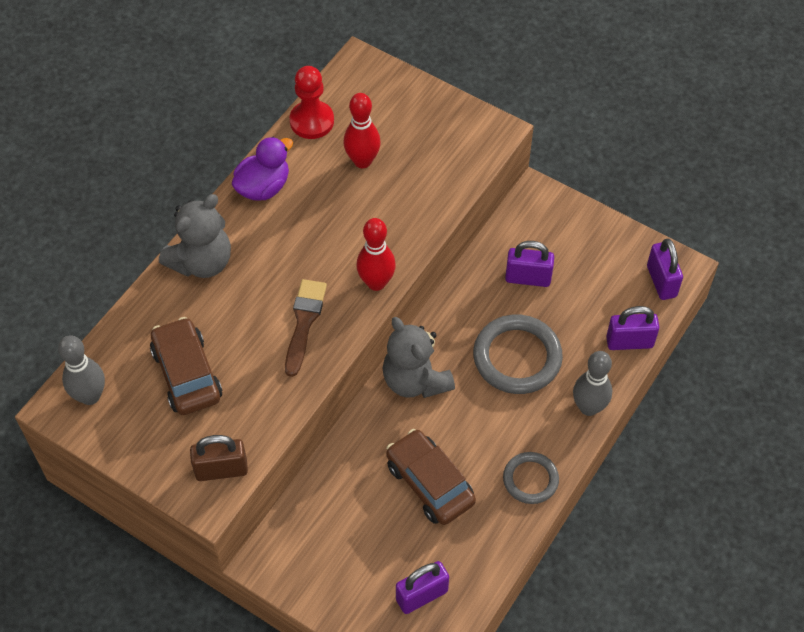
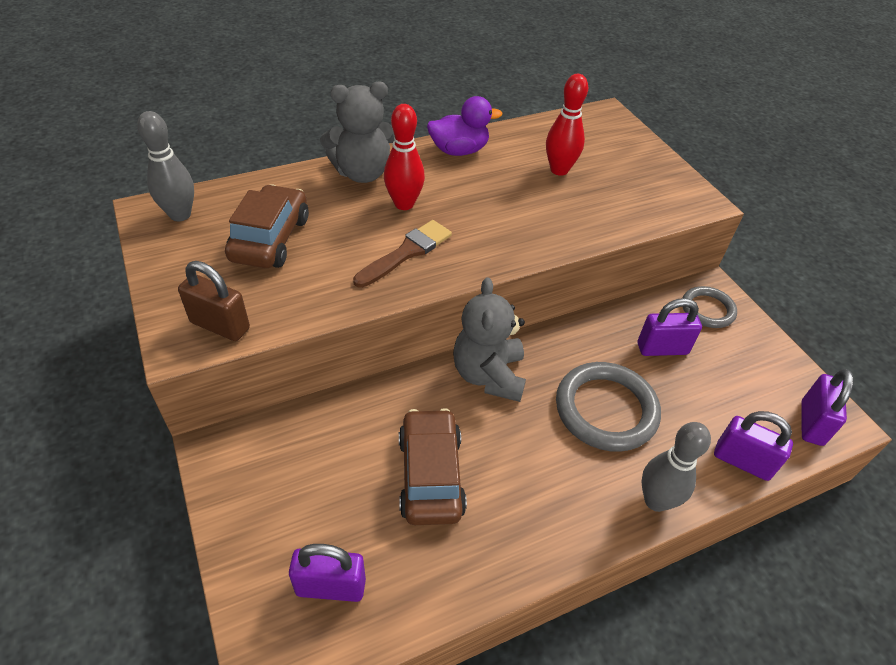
camera: 30 degrees right, 10 degrees down
red pawn [289,66,334,139] -> none
red bowling pin [356,218,396,291] -> red bowling pin moved to [384,104,425,210]
grey ring [503,452,559,504] -> grey ring moved to [683,286,737,328]
purple padlock [505,241,554,287] -> purple padlock turned 45 degrees counterclockwise [638,298,702,356]

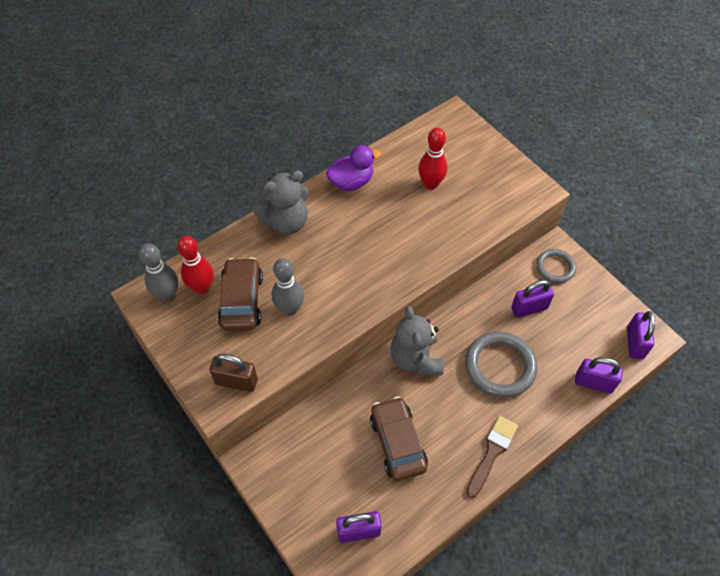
camera: 10 degrees left, 10 degrees up
brown brush [353,220,452,288] -> brown brush moved to [466,416,518,498]
red bowling pin [384,104,425,210] -> red bowling pin moved to [177,236,213,294]
grey bowling pin [641,422,711,512] -> grey bowling pin moved to [272,258,304,316]

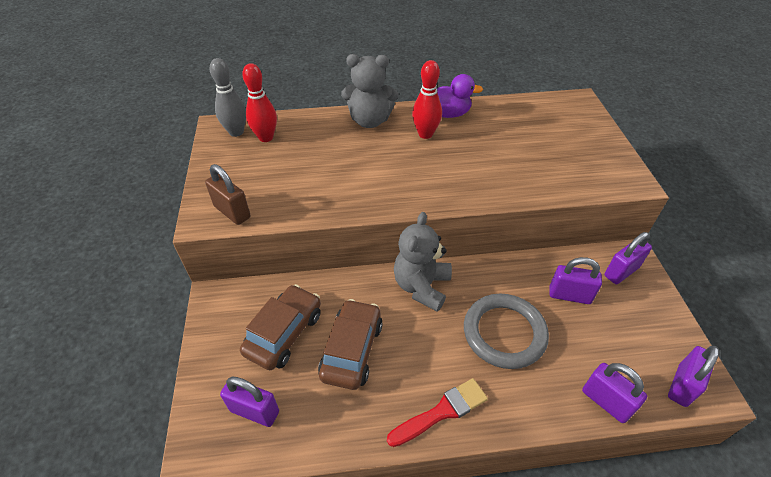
camera: 30 degrees right, 10 degrees down
brown car [218,257,263,331] -> brown car moved to [240,284,321,370]
grey bowling pin [272,258,304,316] -> none
red bowling pin [418,128,447,190] -> red bowling pin moved to [412,60,442,139]
brown brush [466,416,518,498] -> red brush [387,378,488,447]
grey ring [536,249,576,283] -> purple padlock [604,232,652,284]

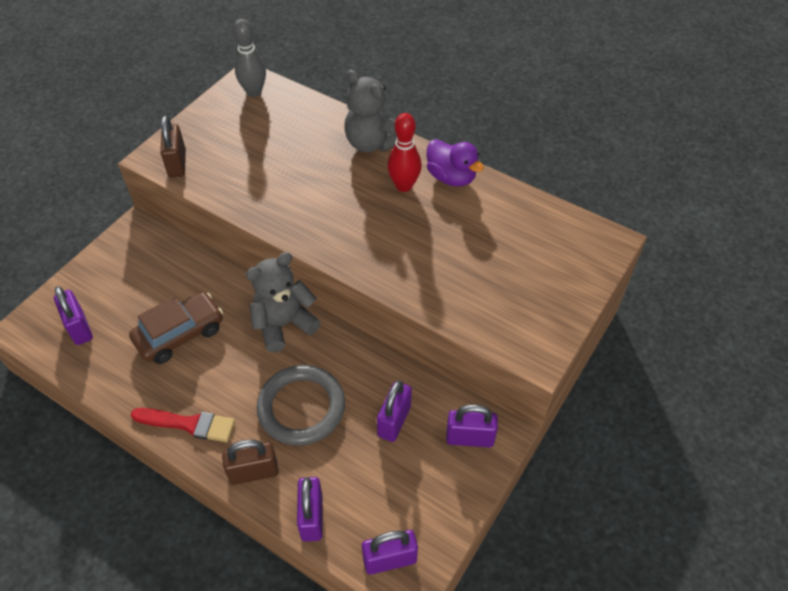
camera: 40 degrees right, 5 degrees up
brown car [240,284,321,370] -> none
red bowling pin [242,63,277,142] -> none
purple padlock [549,257,602,304] -> purple padlock turned 60 degrees clockwise [377,380,412,442]
none -> brown padlock [222,439,279,485]

